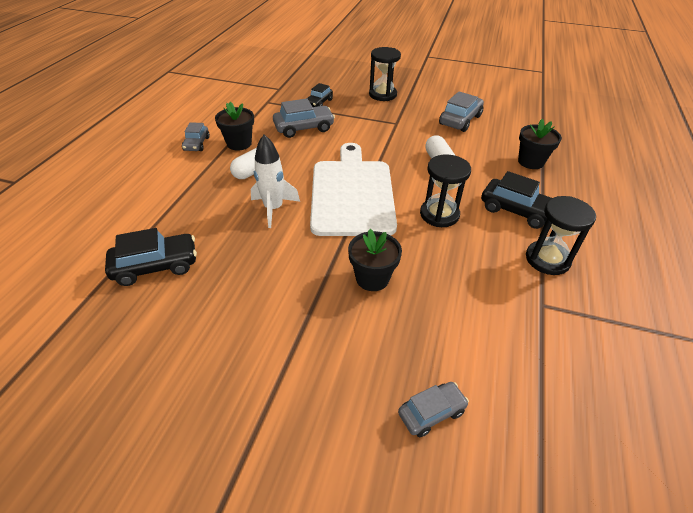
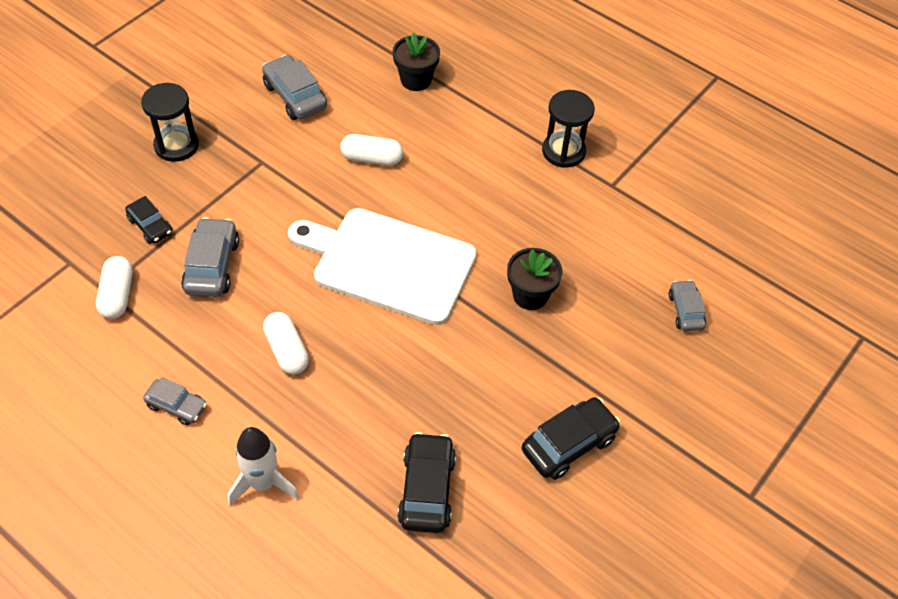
camera: 70 degrees left, 10 degrees up
black flower pot [215,102,254,150] -> none
white rocket [251,134,300,228] -> white rocket moved to [228,427,299,506]
black hourglass [420,154,471,227] -> none
black car [481,171,552,229] -> black car moved to [522,397,621,480]
none -> white capsule [96,256,133,319]

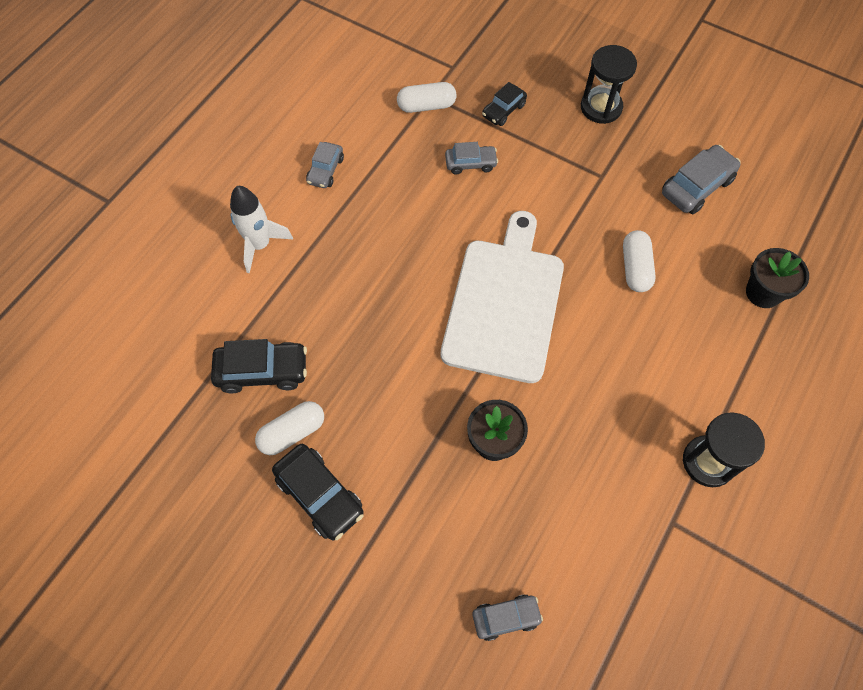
camera: 85 degrees right, 10 degrees up
grey car [181,217,239,297] -> grey car [445,142,498,174], size x0.63
white capsule [263,312,309,375] -> white capsule moved to [255,401,324,455]

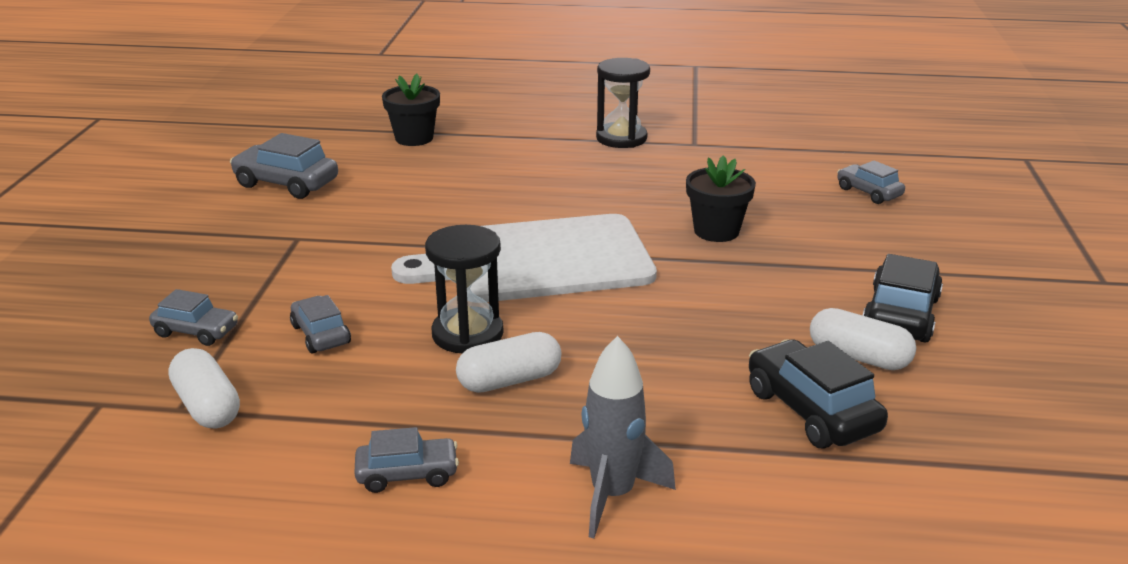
camera: 115 degrees left, 35 degrees down
white rocket [230,186,293,273] -> grey rocket [570,336,676,538]
black car [482,82,527,126] -> grey car [149,289,238,346]
black hourglass [581,45,637,124] -> black hourglass moved to [425,225,504,353]
white capsule [623,230,656,292] -> white capsule moved to [456,332,561,393]

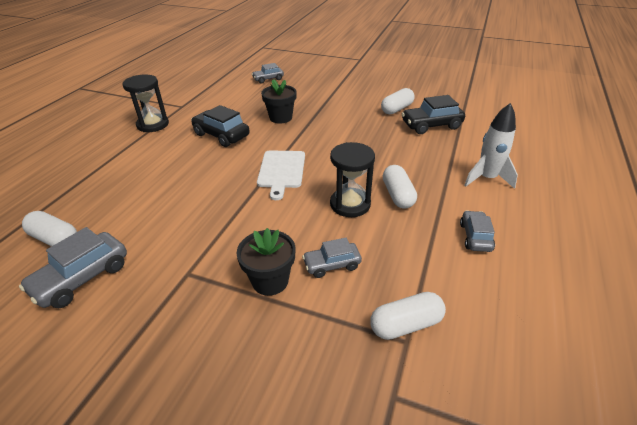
camera: 75 degrees left, 10 degrees up
grey car [149,289,238,346] -> none
black flower pot [382,74,440,146] -> black flower pot moved to [237,228,296,296]
white cutting board [391,214,657,302] -> white cutting board [257,151,305,200], size x0.55
grey rocket [570,336,676,538] -> white rocket [464,103,518,189]
black car [863,254,943,343] -> black car moved to [191,105,250,147]
none -> white capsule [22,211,77,247]

